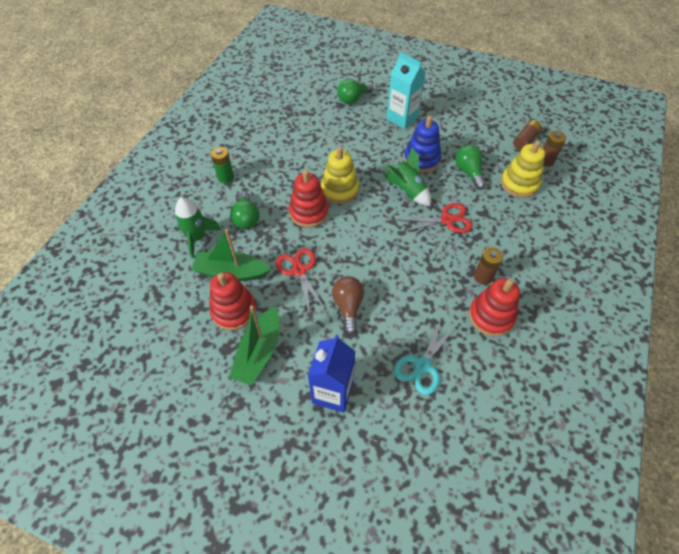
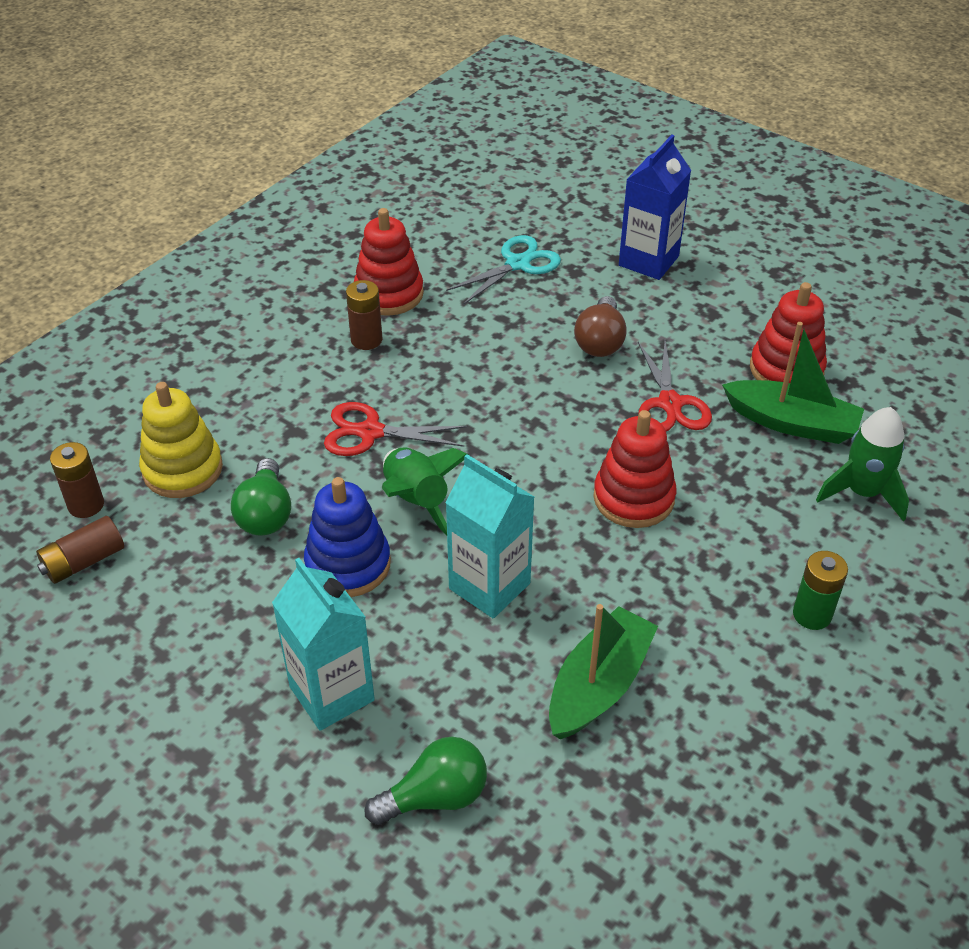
camera: 165 degrees left, 10 degrees down
green boat [229,306,279,385] -> green boat moved to [549,604,658,739]
green light bulb [230,191,260,229] -> none
yellow stacking toy [321,146,359,204] -> none
none -> turquoise carton [445,454,534,618]

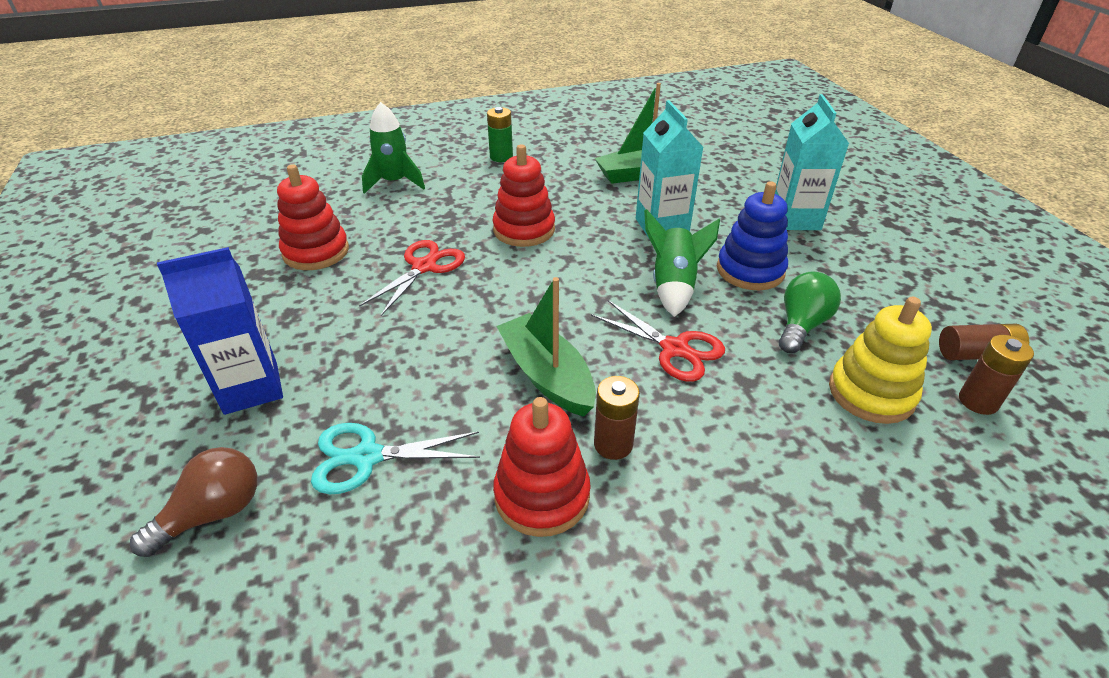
camera: 145 degrees left, 5 degrees down
green light bulb [364,737,487,825] -> none
brown light bulb [574,296,627,357] -> brown light bulb moved to [130,447,257,557]
green boat [722,322,864,444] -> green boat moved to [496,277,596,417]

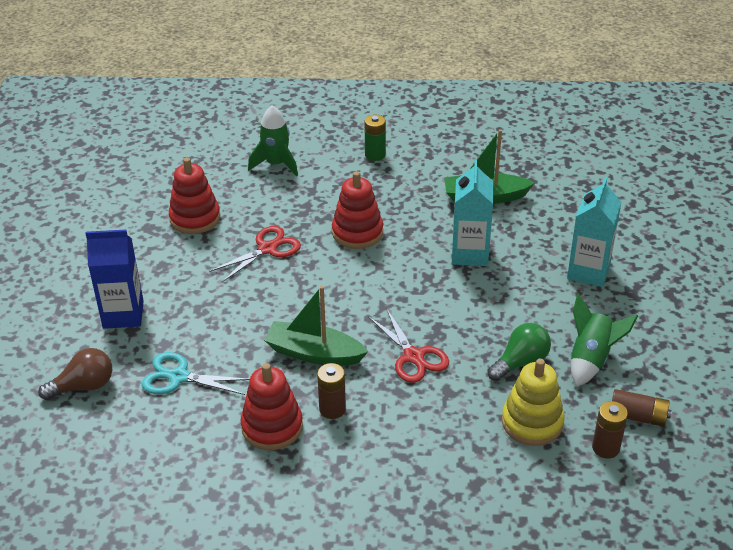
camera: 20 degrees right, 0 degrees up
green boat [496,277,596,417] -> green boat turned 60 degrees counterclockwise [264,286,368,366]
green rocket [644,209,720,317] -> green rocket moved to [571,294,638,387]
blue stacking toy [717,181,788,290] -> none

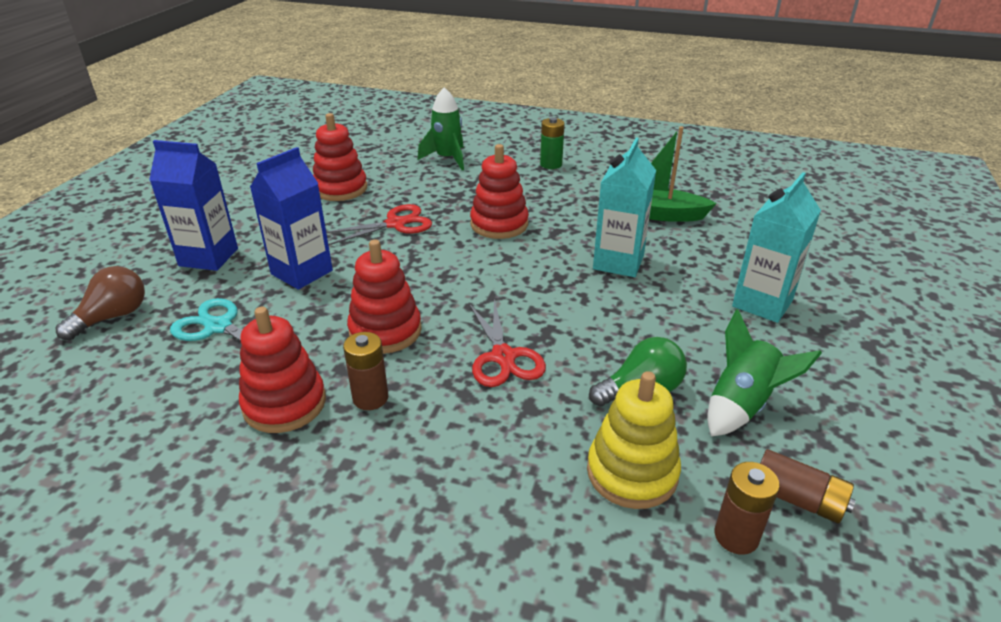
camera: 15 degrees right, 5 degrees down
brown light bulb [38,348,112,400] -> brown light bulb turned 45 degrees counterclockwise [56,266,145,340]
green boat [264,286,368,366] -> red stacking toy [347,240,422,354]
none -> blue carton [250,147,333,290]

